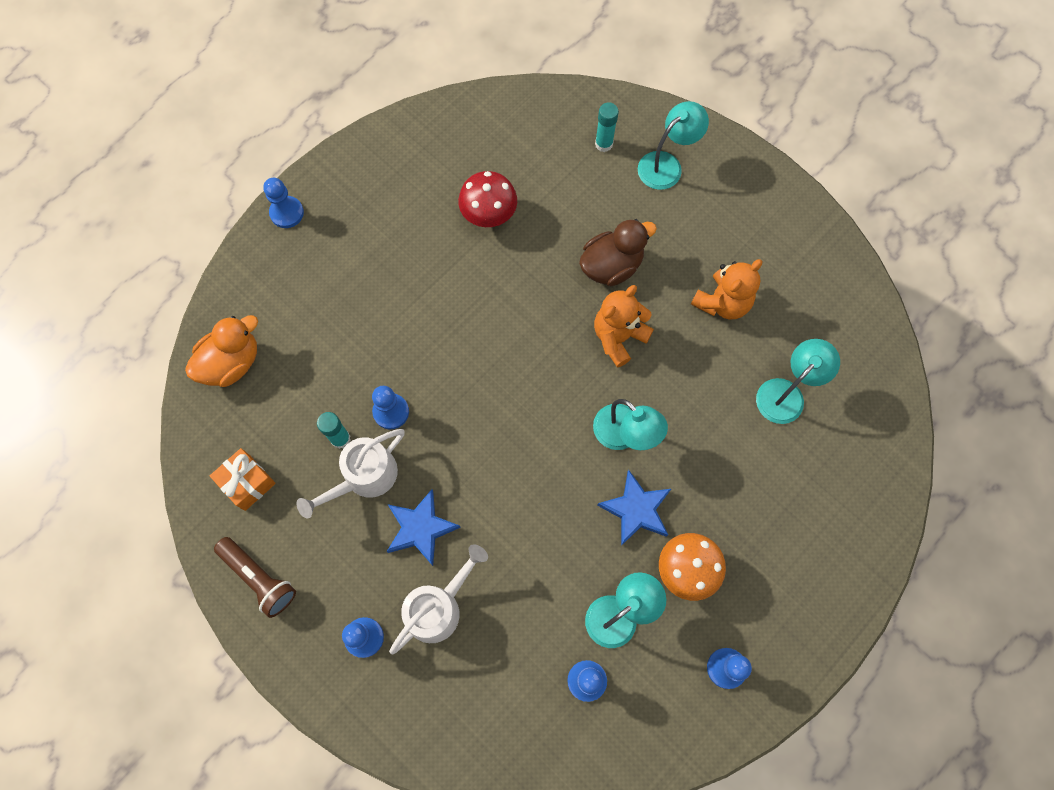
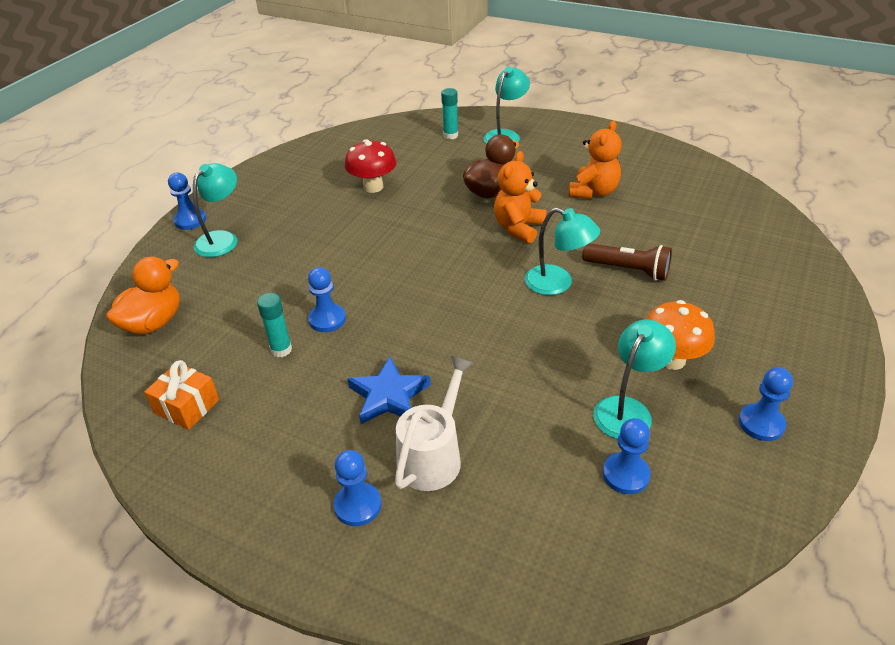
camera: 15 degrees left, 30 degrees down
brown flashlight [214,537,296,618] -> brown flashlight moved to [582,243,672,281]
white watering can [296,429,405,518] -> none
blue star [597,470,671,546] -> none
turquoise lamp [756,339,840,424] -> turquoise lamp moved to [193,163,237,257]

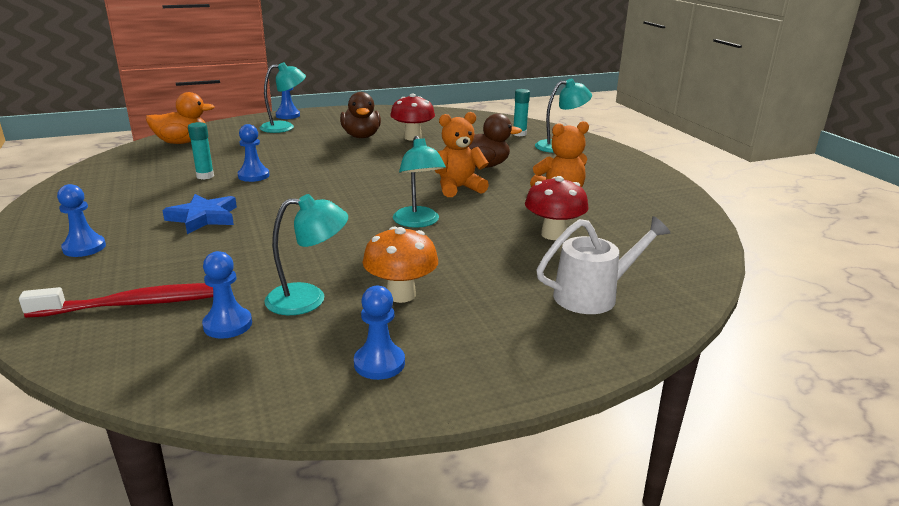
camera: 40 degrees right, 15 degrees down
orange gift [144,360,219,430] -> none
white watering can [395,356,474,491] -> white watering can moved to [536,216,670,314]
brown flashlight [582,243,672,281] -> none
none -> red toothbrush [19,283,213,318]
none -> brown duck [340,92,381,138]
none -> red mushroom [525,176,589,240]

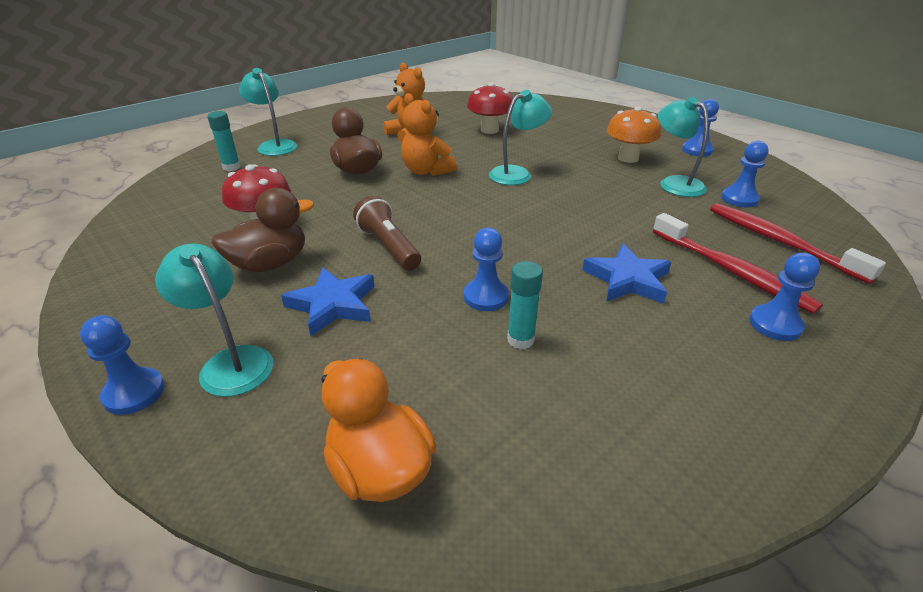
camera: 110 degrees left, 10 degrees up
white watering can [536,216,670,314] -> none
none -> blue star [281,267,375,336]
none -> brown flashlight [353,196,421,270]
none -> red toothbrush [653,213,823,314]

